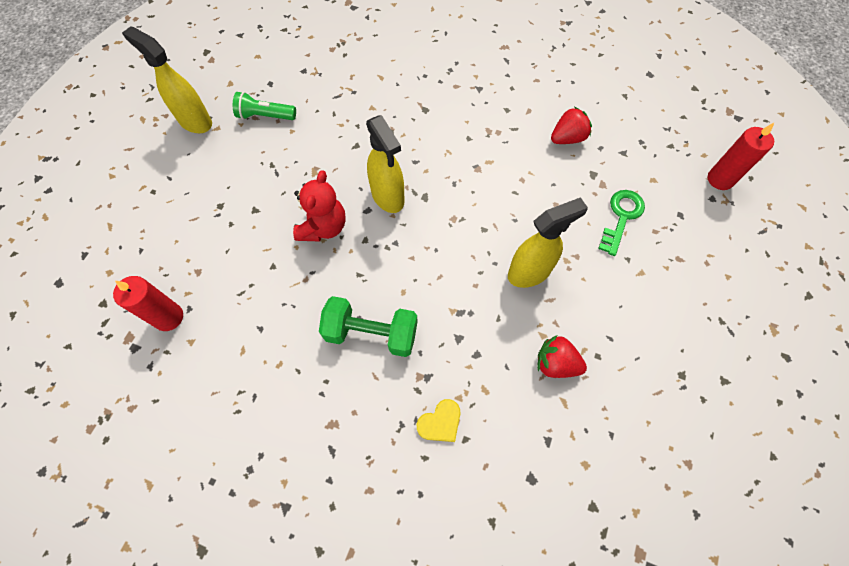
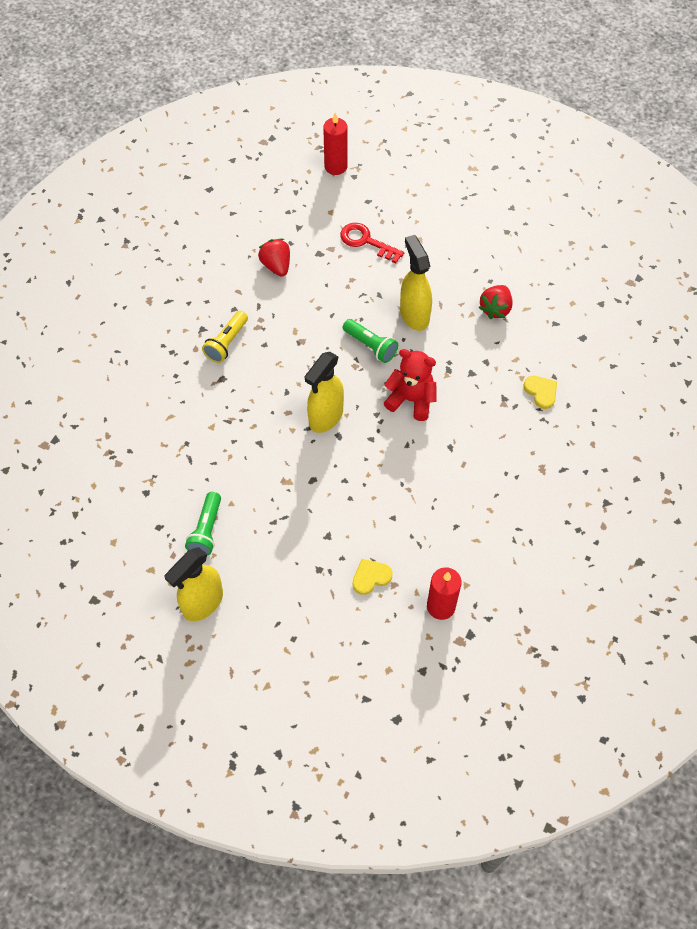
camera: 85 degrees left, 5 degrees down
red teddy bear [293,170,346,241] -> red teddy bear moved to [384,349,437,421]
green dumbbell [319,296,418,357] -> none
yellow spray bottle [366,115,405,213] -> yellow spray bottle turned 150 degrees clockwise [305,352,344,433]
green key [598,190,645,256] -> red key [340,223,404,263]
none -> yellow flashlight [202,311,248,363]
none -> green flashlight [343,319,398,363]
none -> yellow heart [352,559,393,595]

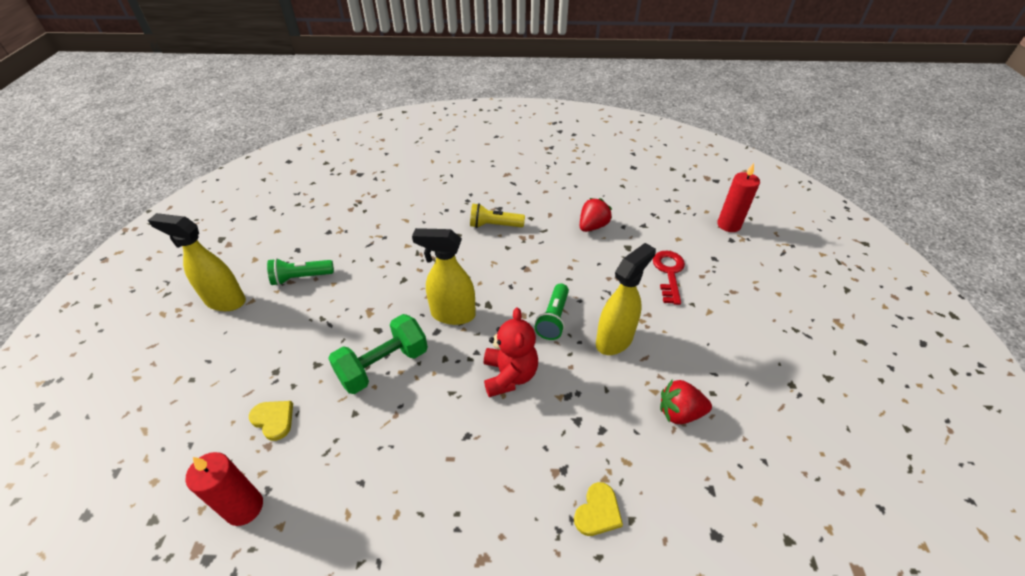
camera: 65 degrees right, 15 degrees down
none -> green dumbbell [328,314,428,394]

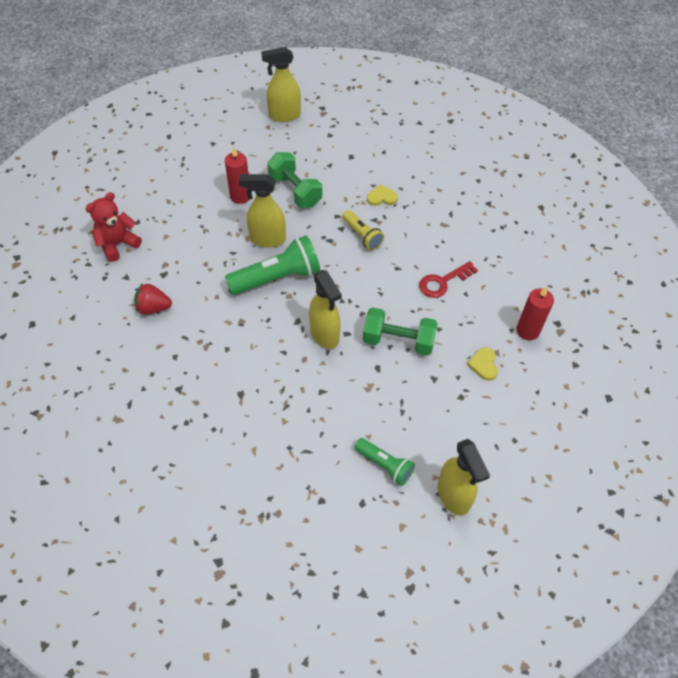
camera: 130 degrees left, 10 degrees up
yellow flashlight [470,203,525,228] -> yellow flashlight moved to [342,210,384,250]
red teddy bear [484,308,538,397] -> red teddy bear moved to [85,192,142,262]
green flashlight [535,284,569,340] -> green flashlight [225,235,320,295], size x1.74
red key [653,251,685,305] -> red key moved to [419,261,478,298]
red strawberry [660,380,712,424] -> green dumbbell [267,152,322,208]
red candle [717,163,760,232] -> red candle moved to [225,147,249,204]
none -> yellow spray bottle [261,47,301,122]

